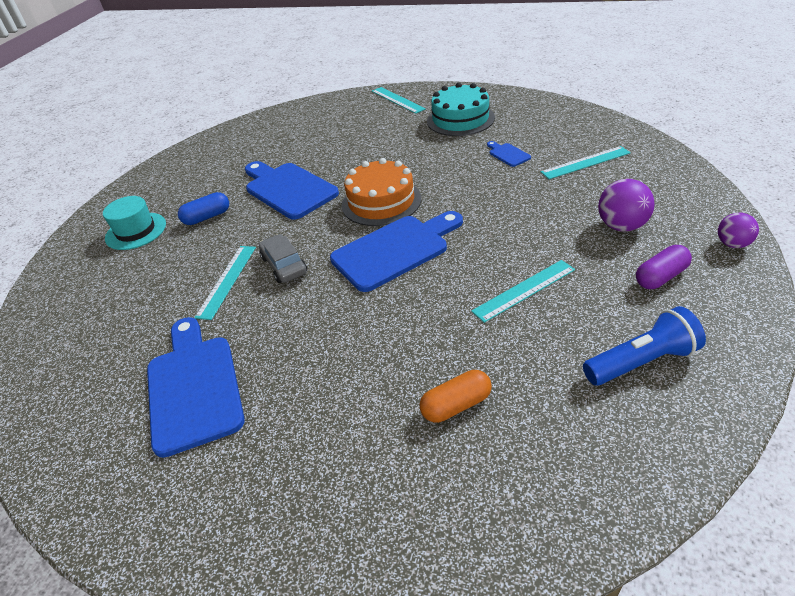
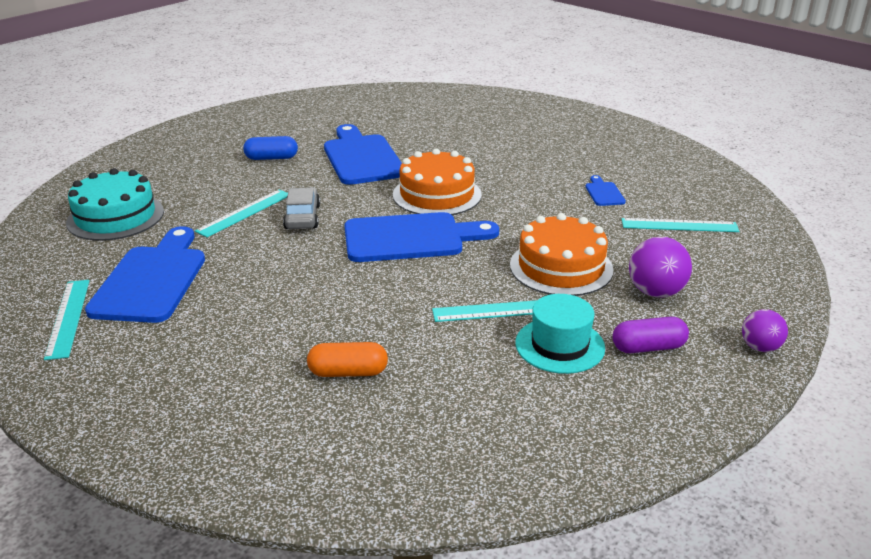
camera: 20 degrees right, 10 degrees down
turquoise hat [103,196,166,250] -> turquoise hat moved to [515,294,605,374]
turquoise ruler [372,87,426,114] -> turquoise ruler moved to [44,280,90,360]
turquoise cake [427,83,495,136] -> turquoise cake moved to [66,168,164,241]
blue flashlight [583,306,706,386] -> none
none -> orange cake [510,213,613,296]

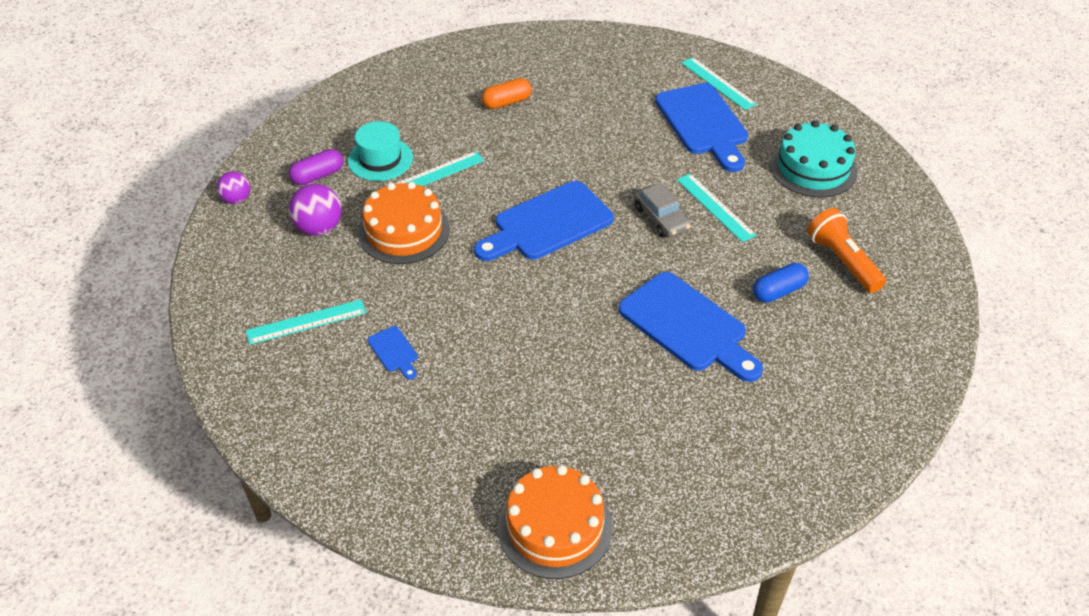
camera: 155 degrees right, 15 degrees up
turquoise ruler [195,190,288,237] -> turquoise ruler turned 45 degrees counterclockwise [677,173,757,242]
orange cake [393,148,481,215] -> orange cake moved to [498,465,612,579]
none -> orange flashlight [807,208,886,293]

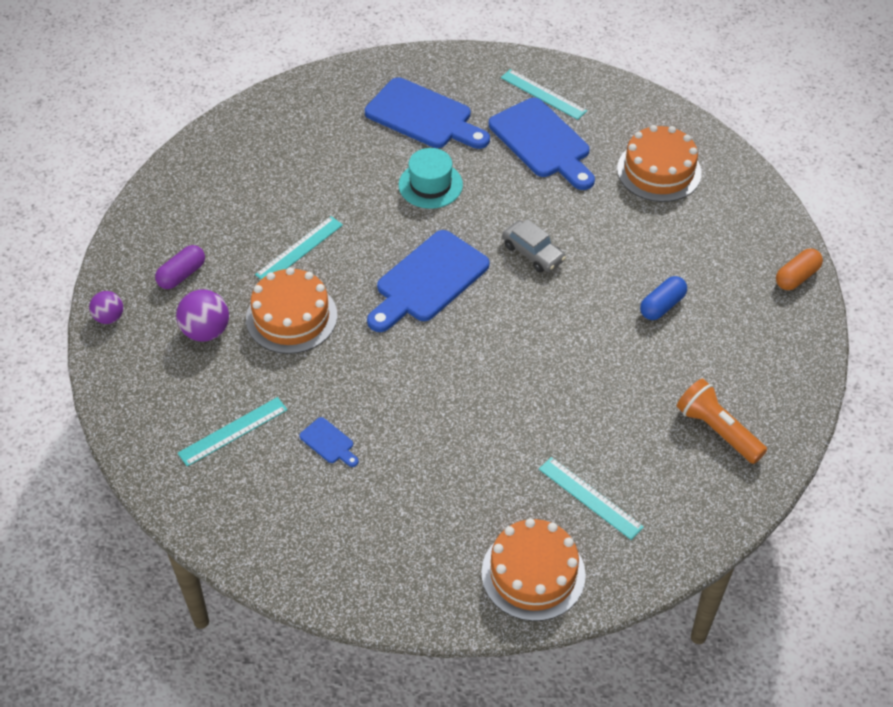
camera: 15 degrees left, 5 degrees up
turquoise hat [348,121,413,181] -> turquoise hat moved to [398,148,463,209]
orange capsule [482,78,532,109] -> orange capsule moved to [776,248,823,290]
blue cutting board [619,272,763,382] -> blue cutting board moved to [365,77,490,149]
turquoise ruler [677,173,757,242] -> turquoise ruler moved to [539,457,644,540]
turquoise cake [770,120,858,197] -> orange cake [617,125,702,202]
orange flashlight [807,208,886,293] -> orange flashlight moved to [677,379,767,464]

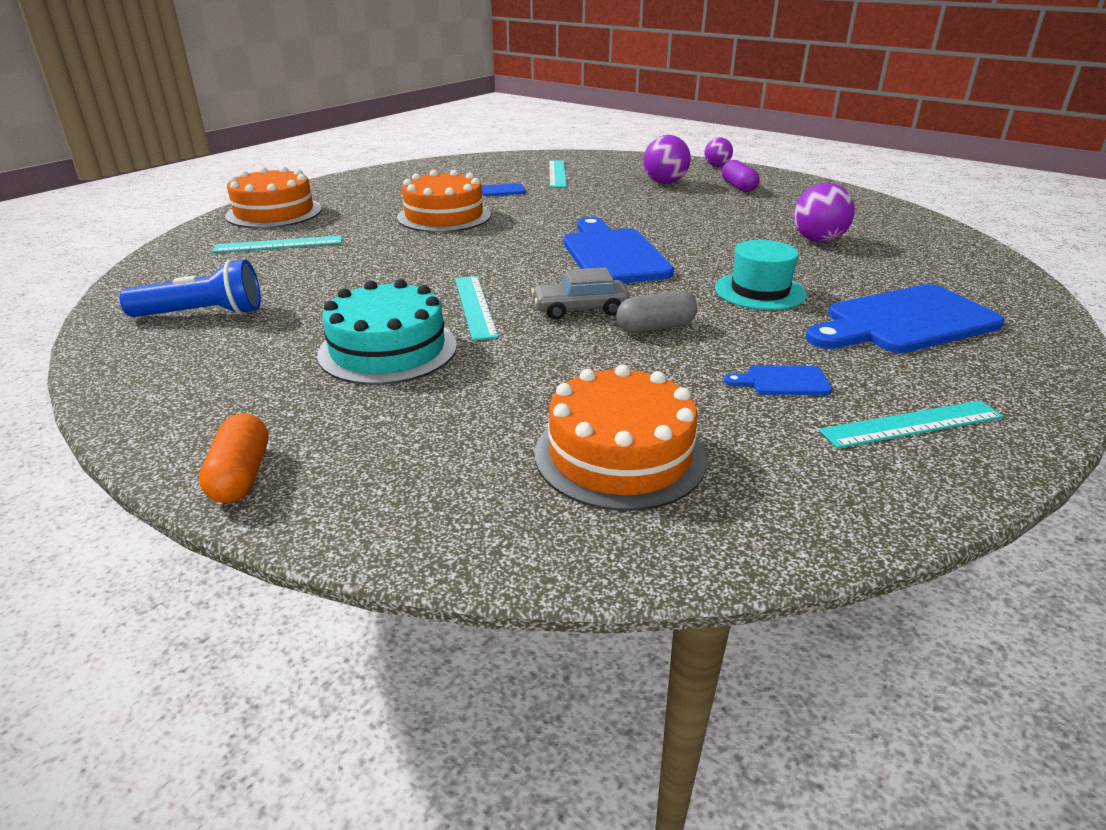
camera: 125 degrees right, 20 degrees down
orange cake [246,267,337,354] -> orange cake moved to [397,170,491,232]
turquoise ruler [255,216,343,279] -> turquoise ruler moved to [455,276,499,340]
blue cutting board [489,98,595,190] -> blue cutting board [724,366,832,395], size x0.44
blue capsule [640,276,687,320] -> turquoise cake [317,279,457,385]
orange flashlight [677,379,767,464] -> blue flashlight [119,259,261,317]
none -> grey capsule [616,290,697,333]
none -> purple ball [794,183,855,242]

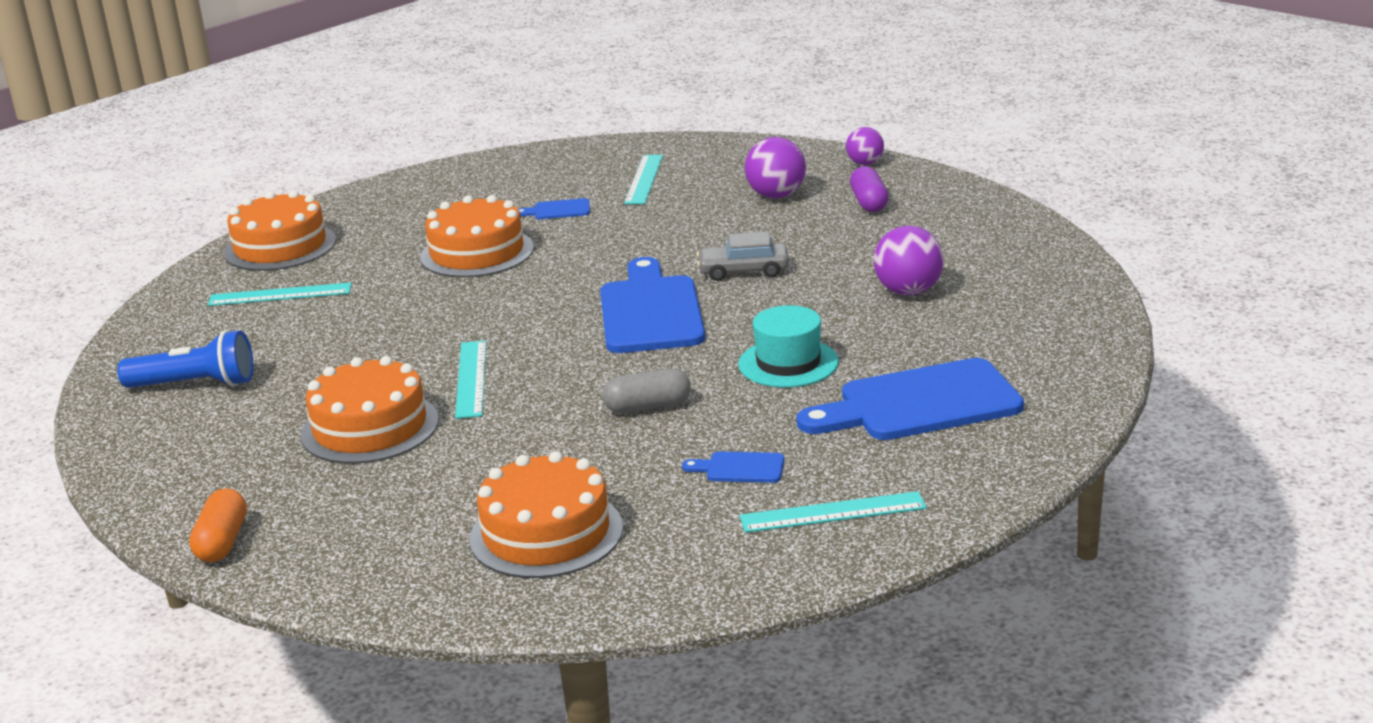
camera: 10 degrees right, 5 degrees down
turquoise cake [317,279,457,385] -> orange cake [301,356,439,464]
grey car [531,267,630,320] -> grey car moved to [697,231,789,281]

